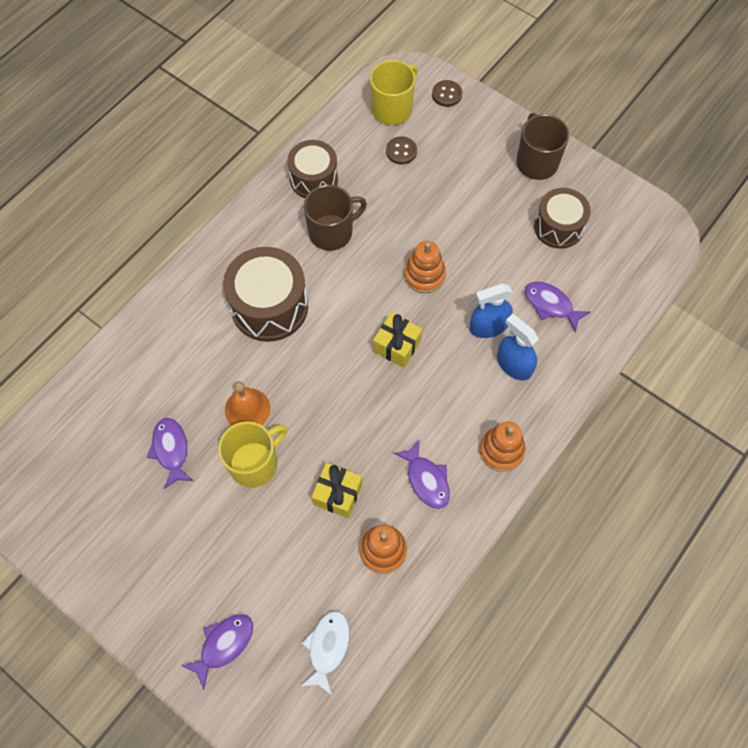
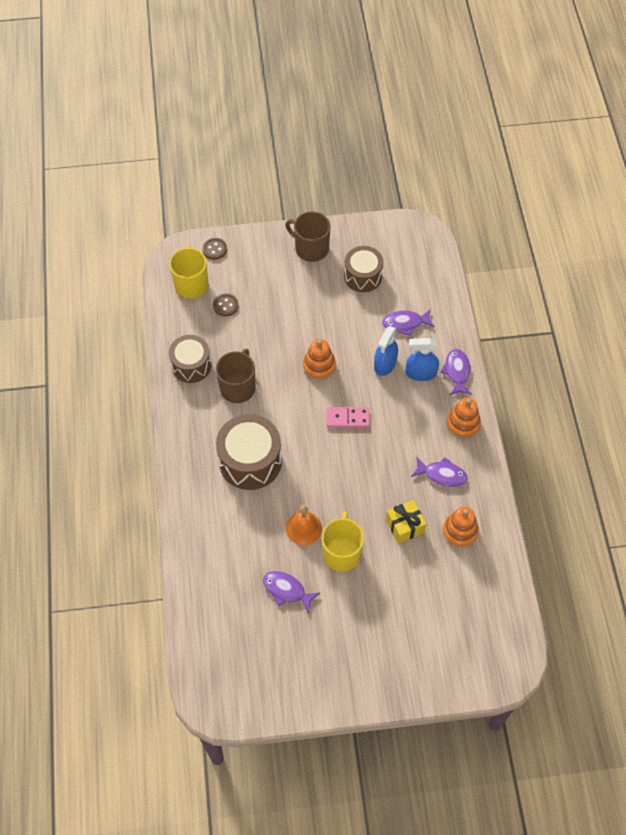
camera: 45 degrees left, 5 degrees down
purple fish [182,614,253,690] -> purple fish moved to [440,349,472,395]
white fish [300,611,349,695] -> none
yellow gift [373,313,422,368] -> pink domino [326,407,370,428]

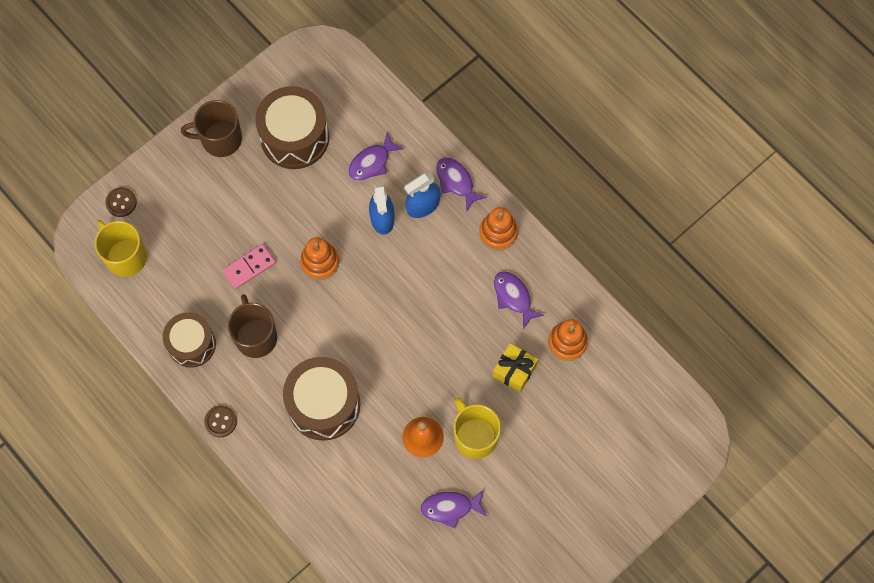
camera: 35 degrees left, 10 degrees up
brown button [213,293,238,317] -> brown button moved to [204,405,237,438]
pink domino [326,407,370,428] -> pink domino moved to [222,244,276,289]
brown drum [344,246,384,292] -> brown drum [255,86,329,169], size x1.51
purple fish [411,456,468,487] -> purple fish turned 105 degrees counterclockwise [494,271,545,329]

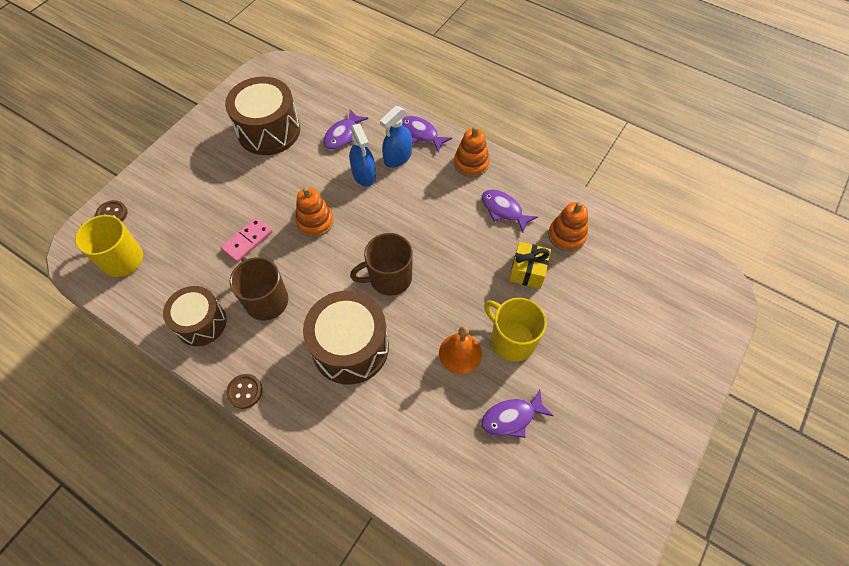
camera: 15 degrees left, 10 degrees down
brown mug [181,100,242,157] -> brown mug moved to [350,233,413,296]

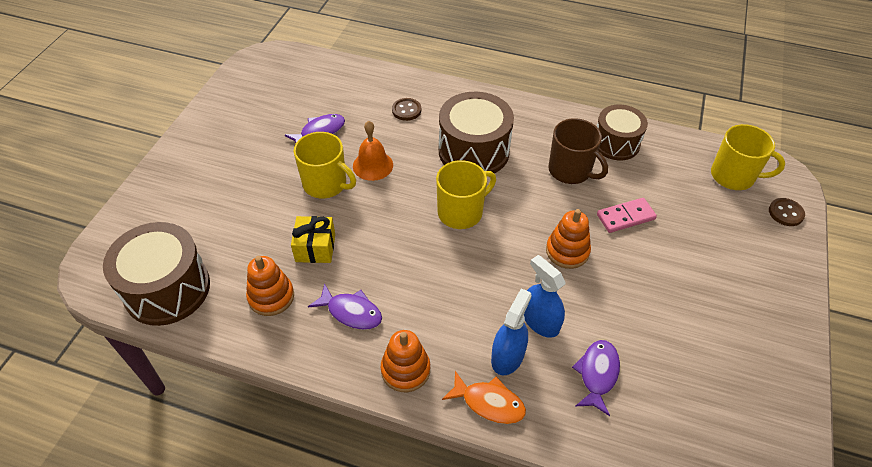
camera: 165 degrees right, 10 degrees down
pink domino [220,217,273,263] -> pink domino turned 45 degrees clockwise [597,198,657,233]
brown drum [225,77,300,155] -> brown drum moved to [103,222,210,326]
brown button [226,374,263,409] -> brown button moved to [392,98,421,121]
brown mug [350,233,413,296] -> yellow mug [436,160,496,229]
purple fish [402,116,452,152] -> orange fish [442,371,526,424]

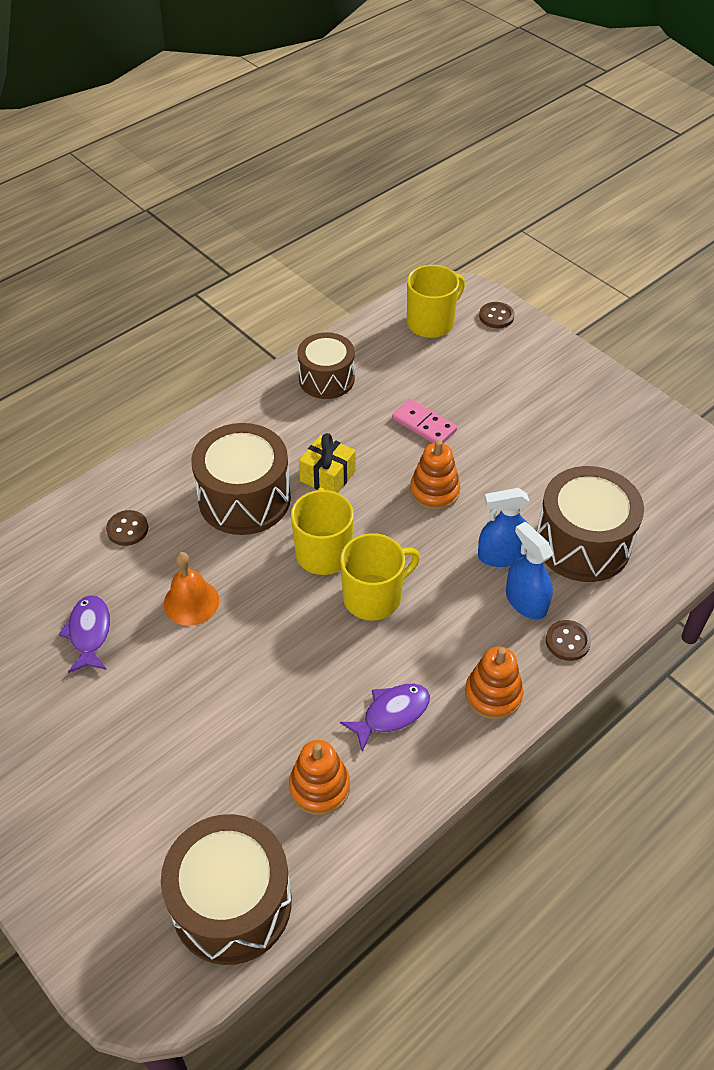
camera: 60 degrees left, 0 degrees up
yellow gift [291,216,335,263] -> yellow gift moved to [299,433,356,493]
yellow mug [294,132,356,198] -> yellow mug moved to [340,533,420,621]
orange fish [442,371,526,424] -> brown button [546,620,591,661]
brown mug [548,118,608,184] -> none
purple fish [572,340,620,416] -> brown drum [537,466,644,582]
pink domino [597,198,657,233] -> pink domino turned 60 degrees counterclockwise [392,399,457,443]

